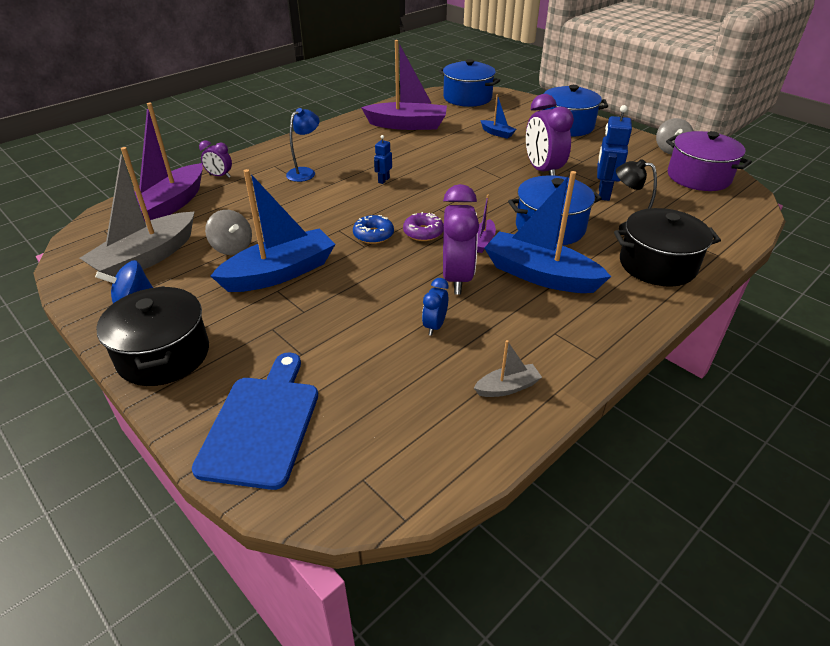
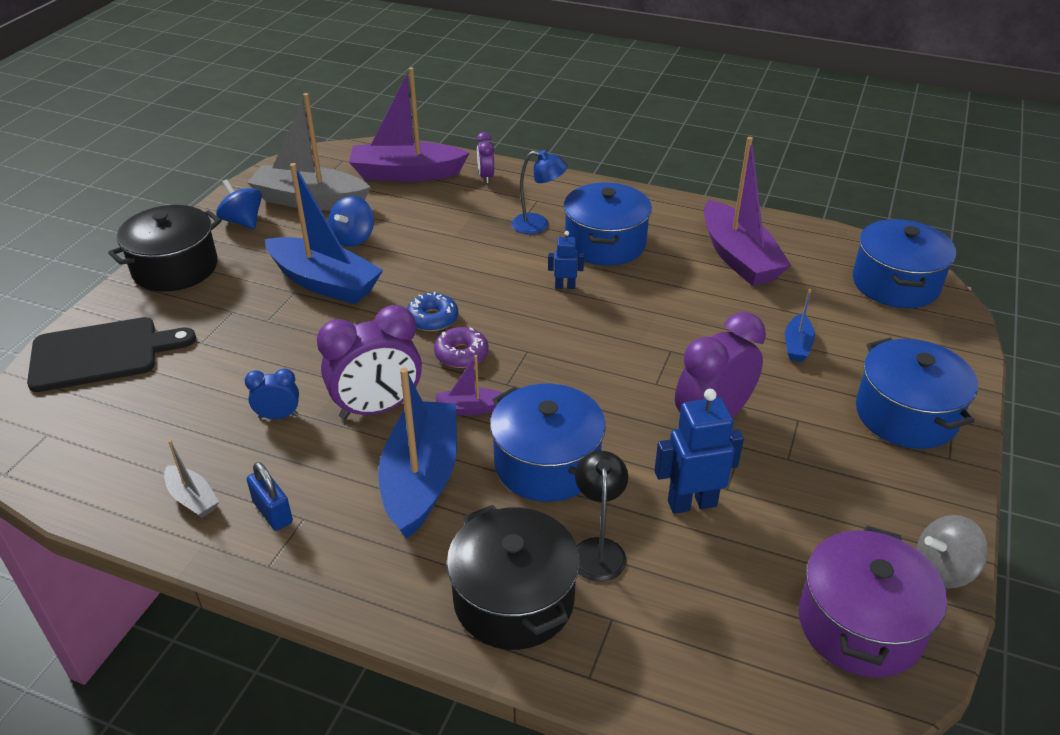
camera: 65 degrees right, 0 degrees up
blue cutting board [192,353,318,490] -> black cutting board [27,317,196,392]
grey spinning top [205,210,252,255] -> blue spinning top [328,196,374,247]
none -> blue padlock [247,462,293,531]
none -> blue pot [564,183,652,266]

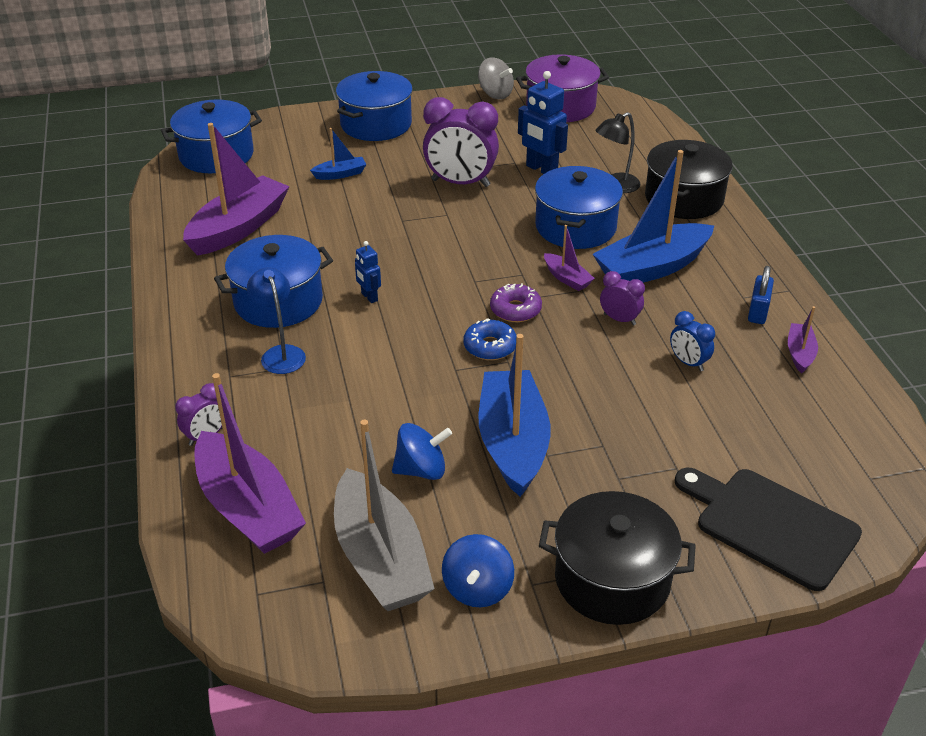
camera: 125 degrees left, 0 degrees up
grey boat [164,440,219,518] -> purple boat [788,306,818,374]
purple clock [316,305,422,419] -> purple clock [600,271,645,325], size x0.50

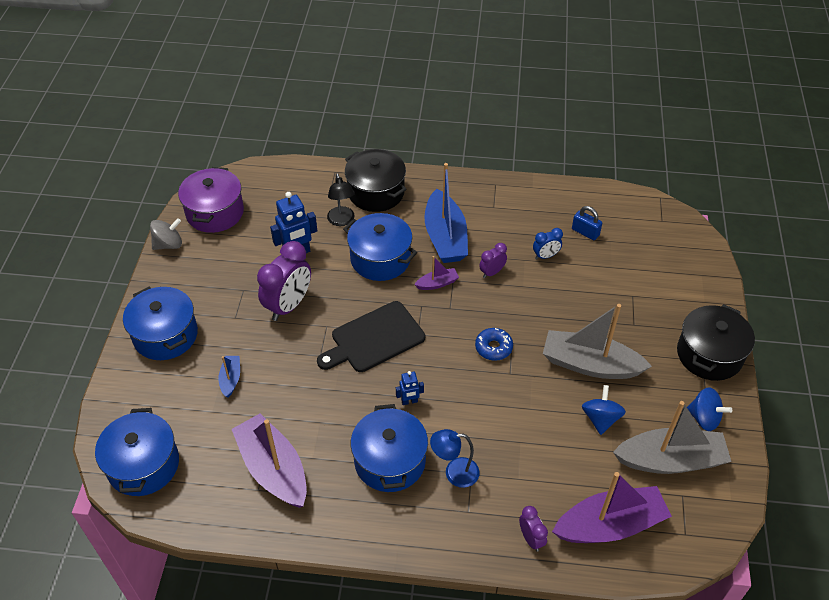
camera: 70 degrees left, 10 degrees up
blue boat [478,334,550,497] -> grey boat [543,304,652,379]
purple donut [490,283,542,322] -> none
black cutting board [675,468,862,591] -> black cutting board moved to [317,301,425,372]
blue padlock [748,266,774,324] -> blue padlock moved to [572,206,602,240]
purple boat [788,306,818,374] -> none

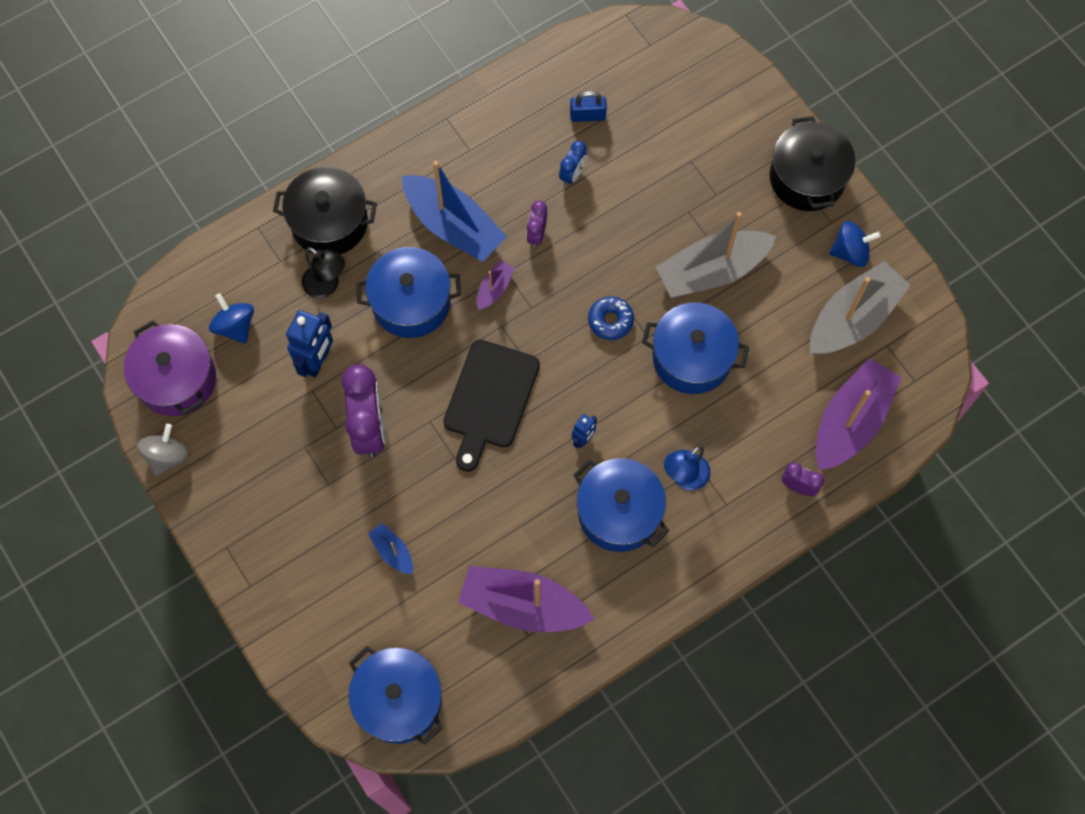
camera: 40 degrees left, 20 degrees up
blue pot [123,287,198,360] -> blue pot moved to [642,302,749,394]
blue spinning top [582,385,626,435] -> blue spinning top moved to [209,293,254,344]

